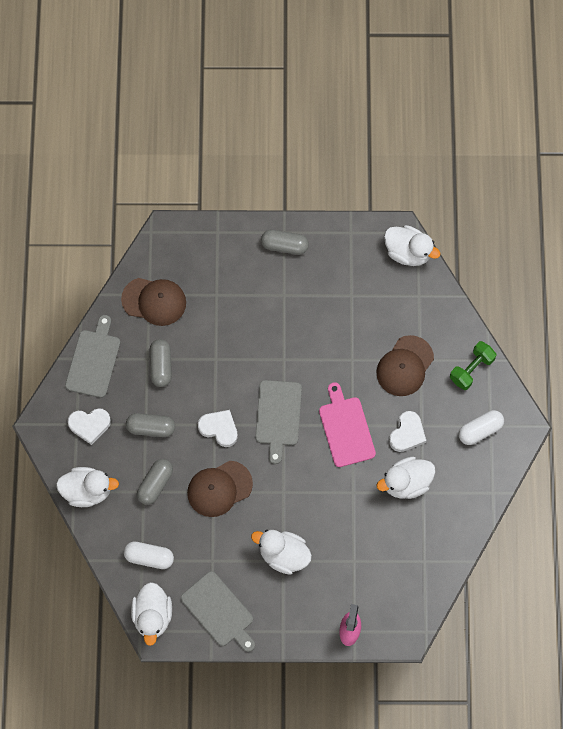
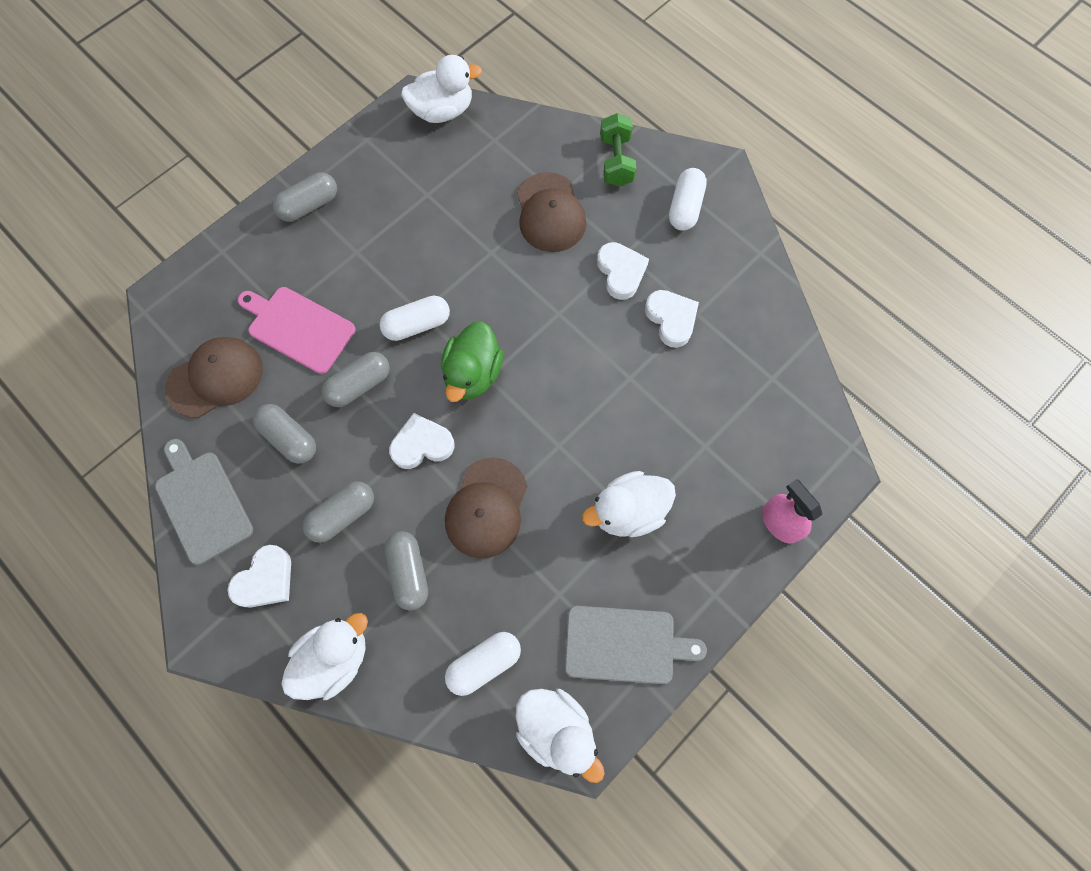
camera: 45 degrees left, 0 degrees up
grey cutting board [255,380,302,464] -> green duck [441,321,503,402]
pink cutting board [319,382,376,467] -> pink cutting board moved to [238,287,355,374]
white duck [376,457,436,499] -> white heart [645,290,699,348]
none -> grey capsule [322,352,390,407]
none -> white capsule [380,296,450,341]

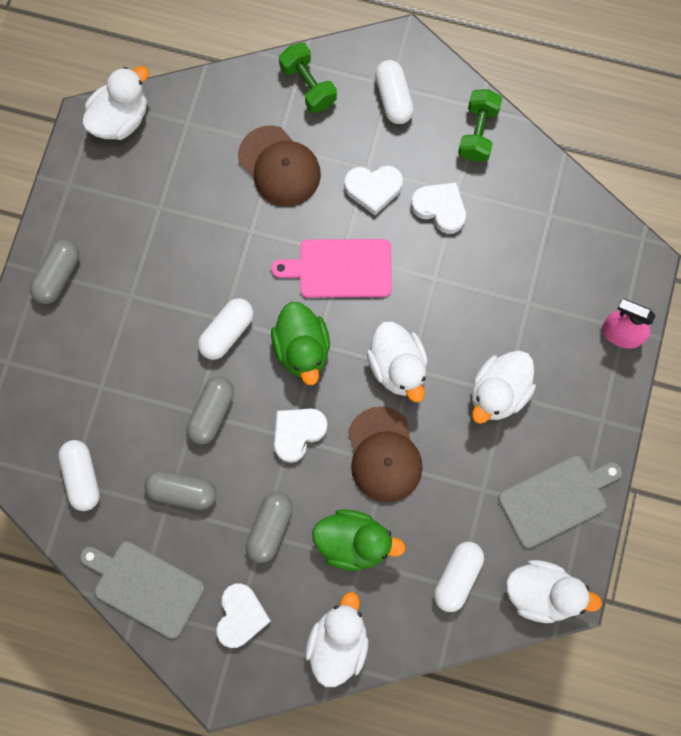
camera: 30 degrees left, 5 degrees up
brown cap [165,337,263,418] -> white capsule [58,440,100,511]
pink cutting board [238,287,355,374] -> pink cutting board moved to [271,239,392,298]
grey capsule [384,531,428,611] -> green duck [312,509,406,571]
white heart [597,242,649,300] -> white heart turned 135 degrees clockwise [344,166,403,215]
none -> white duck [366,321,428,402]
none -> green dumbbell [458,89,502,162]

